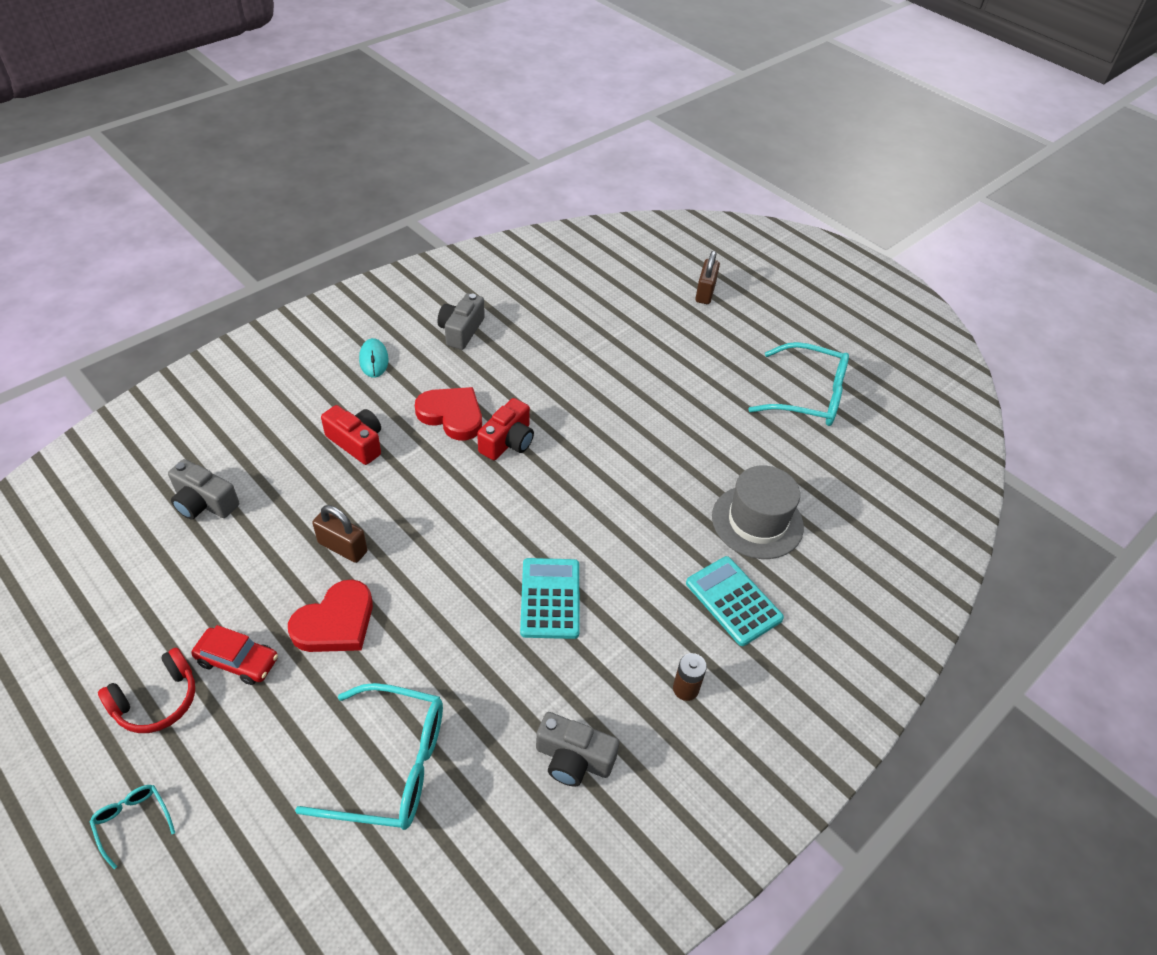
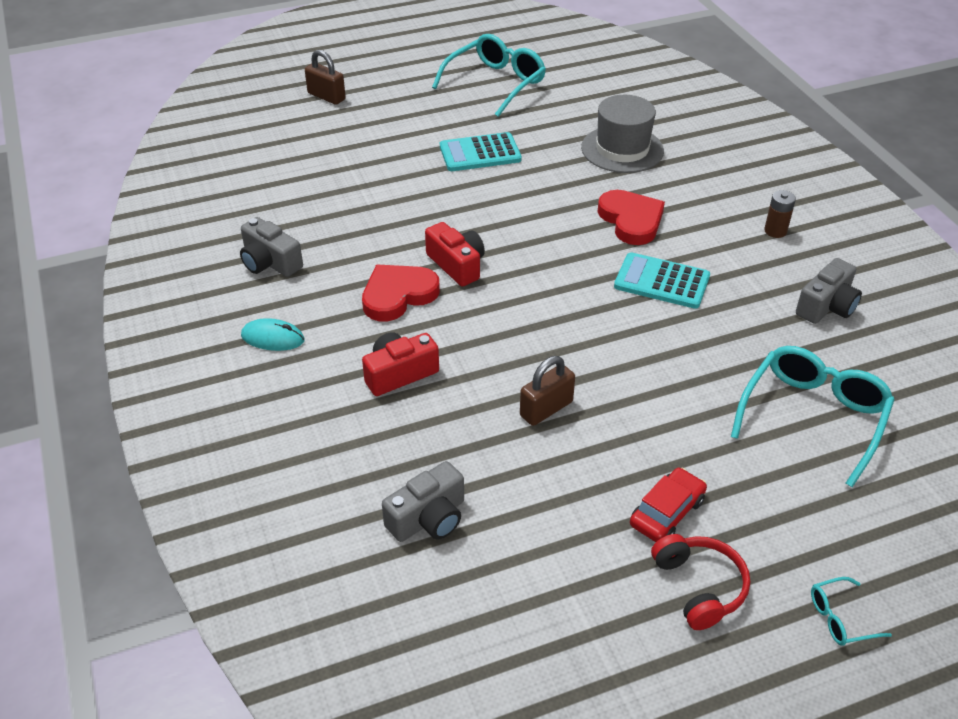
camera: 65 degrees left, 5 degrees down
red heart [288,580,373,652] -> red heart moved to [598,190,665,245]
turquoise calculator [686,556,784,646] -> turquoise calculator moved to [440,132,522,171]

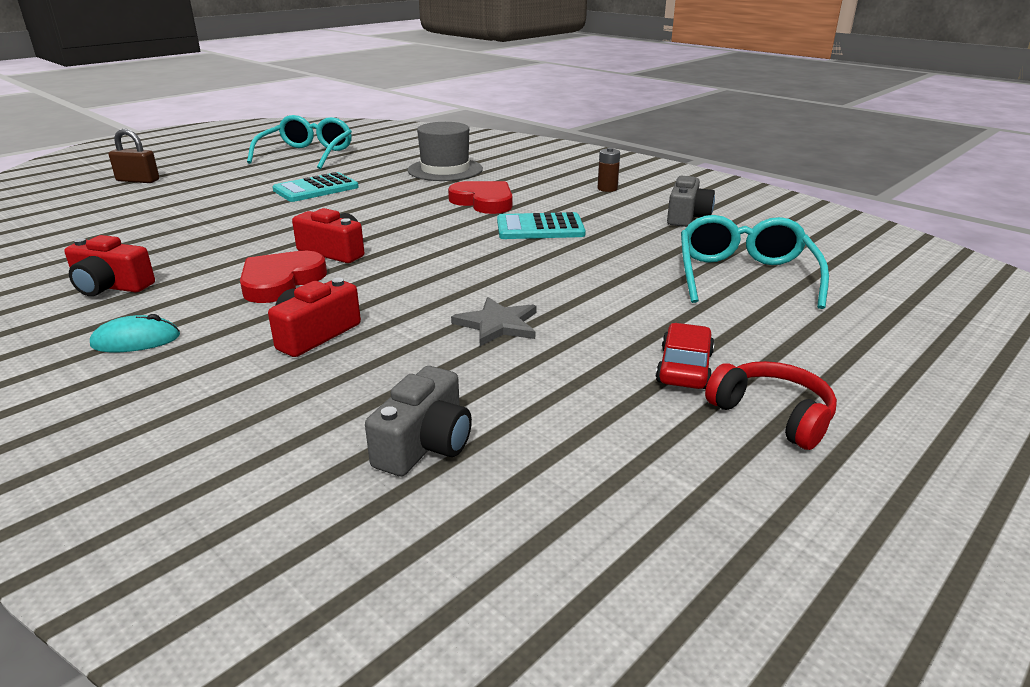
camera: 25 degrees left, 15 degrees down
grey camera [240,217,303,277] -> red camera [64,235,155,296]
brown padlock [520,356,575,426] -> grey star [451,297,537,346]
turquoise glasses [811,577,892,646] -> none

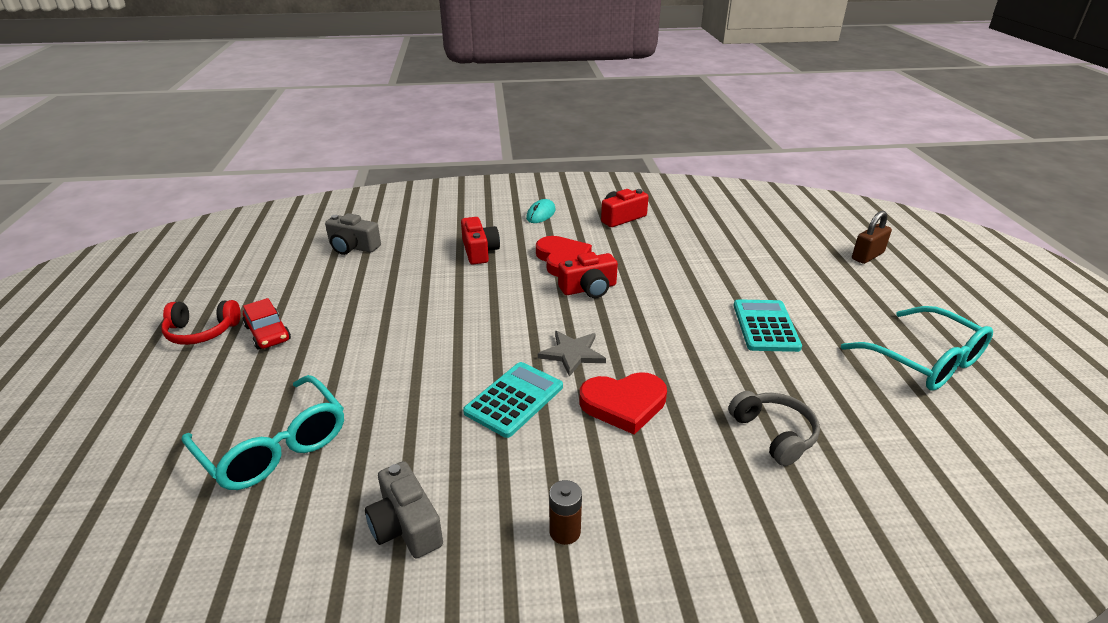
camera: 130 degrees right, 5 degrees up
grey camera [365,366,472,476] -> grey camera turned 45 degrees counterclockwise [325,213,381,255]
grey hat [408,122,483,181] -> grey headphones [728,391,820,466]
grey star [451,297,537,346] -> grey star moved to [538,331,606,377]

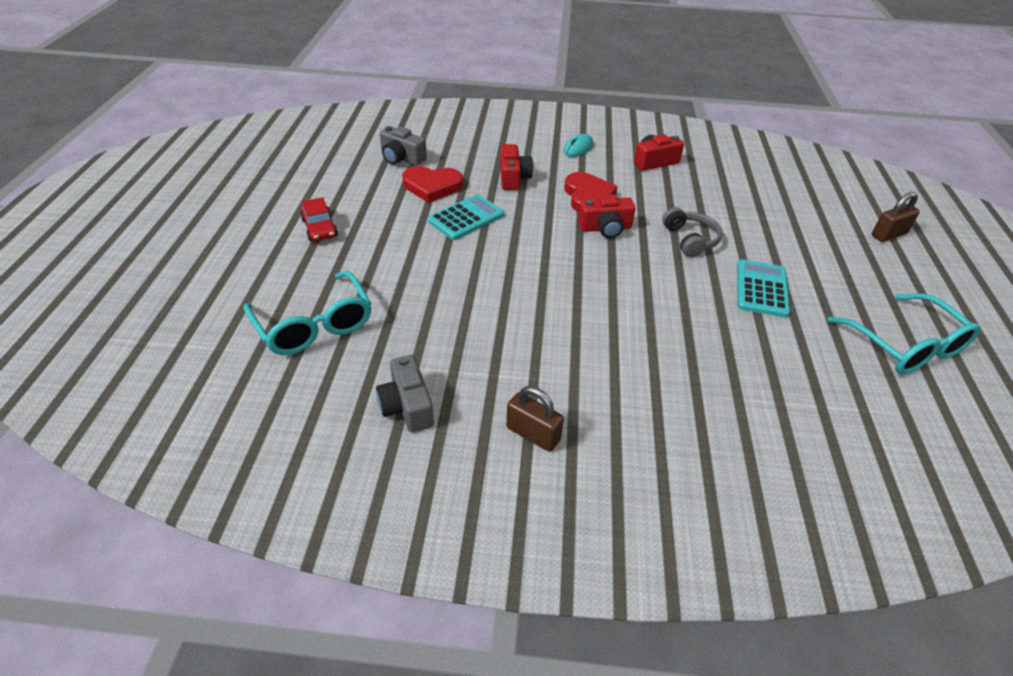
camera: 10 degrees right, 10 degrees up
red headphones [161,300,241,345] -> none
turquoise calculator [463,362,563,438] -> turquoise calculator moved to [428,194,504,240]
grey star [538,331,606,377] -> none
brown battery [549,480,582,545] -> brown padlock [506,386,564,452]
red heart [579,372,667,435] -> red heart moved to [402,166,463,203]
grey headphones [728,391,820,466] -> grey headphones moved to [662,207,723,257]

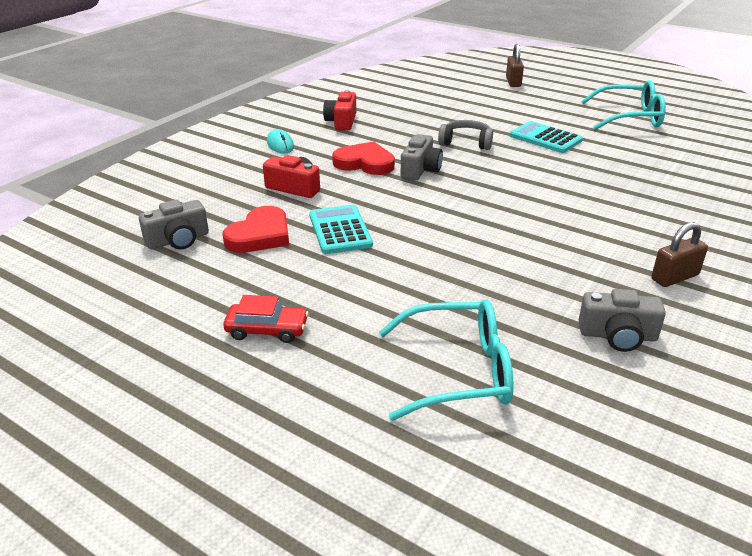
camera: 60 degrees left, 10 degrees down
red camera [578,194,636,238] -> grey camera [401,134,443,180]

